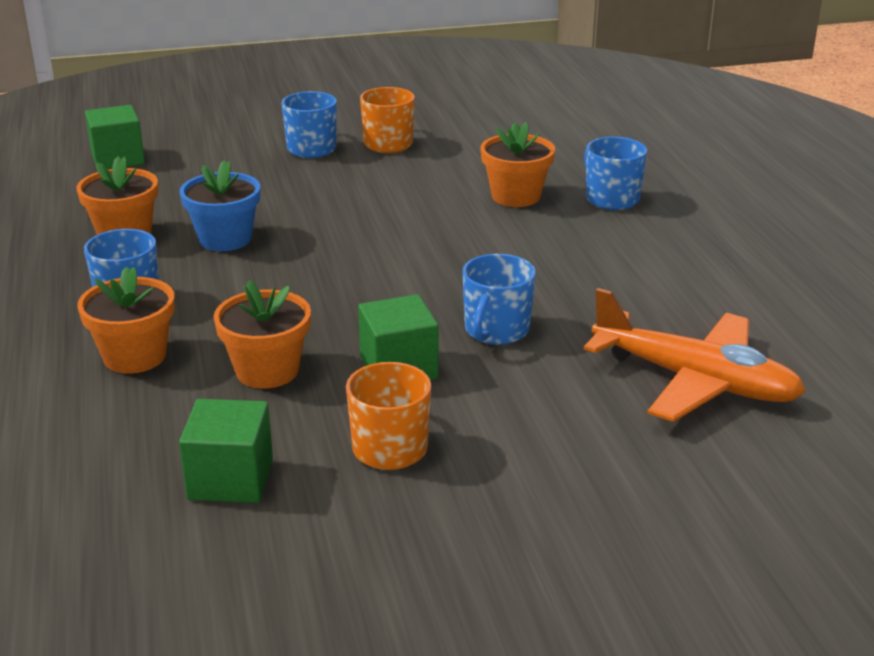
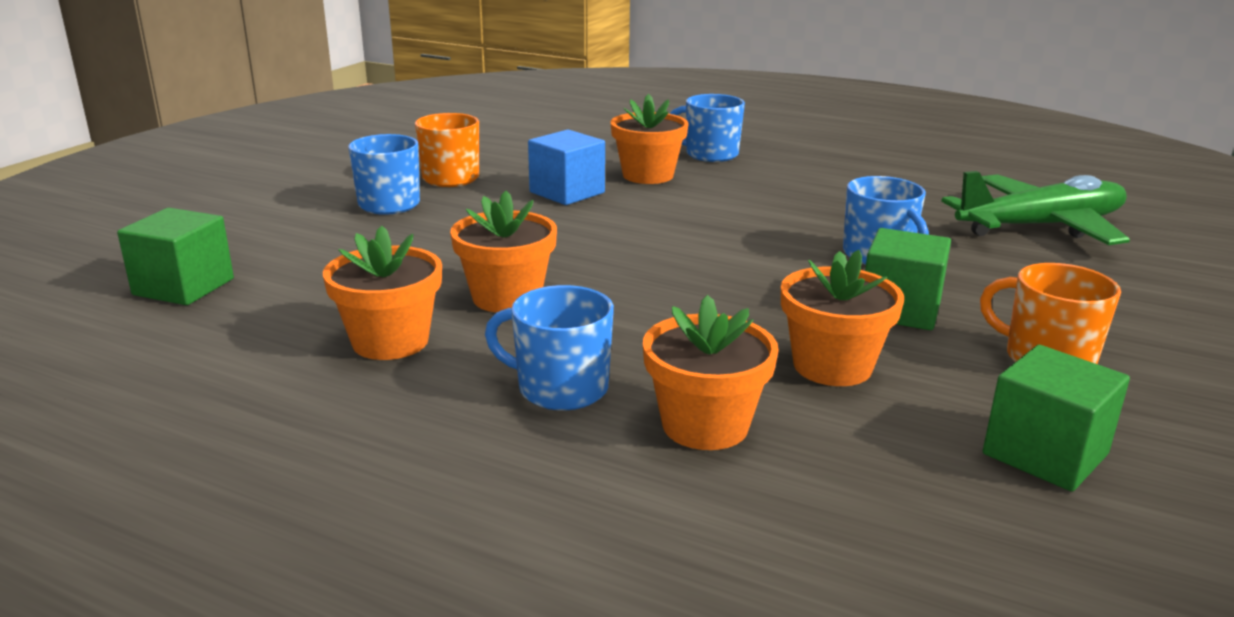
camera: 50 degrees left, 5 degrees down
blue flower pot [180,160,260,251] -> orange flower pot [450,191,557,312]
orange plane [584,288,806,422] -> green plane [941,171,1130,245]
none -> blue cube [528,130,605,205]

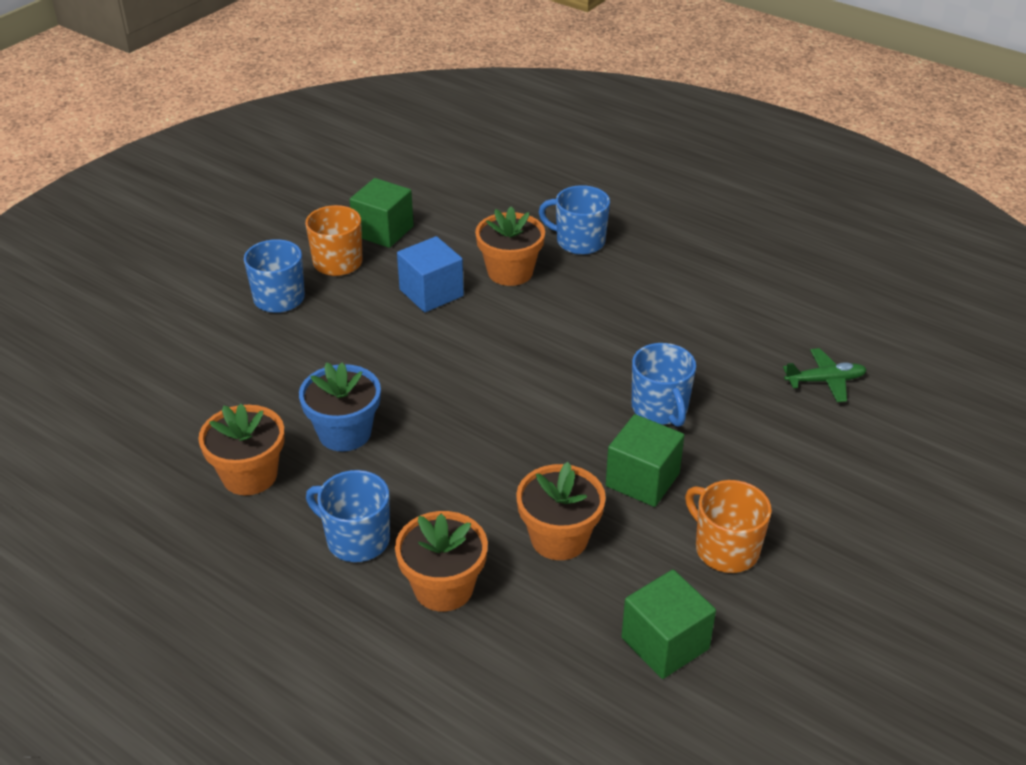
camera: 10 degrees right, 15 degrees up
green cube [117,208,234,305] -> green cube moved to [350,178,414,248]
orange flower pot [450,191,557,312] -> blue flower pot [299,362,381,451]
green plane [941,171,1130,245] -> green plane [783,348,867,402], size x0.48

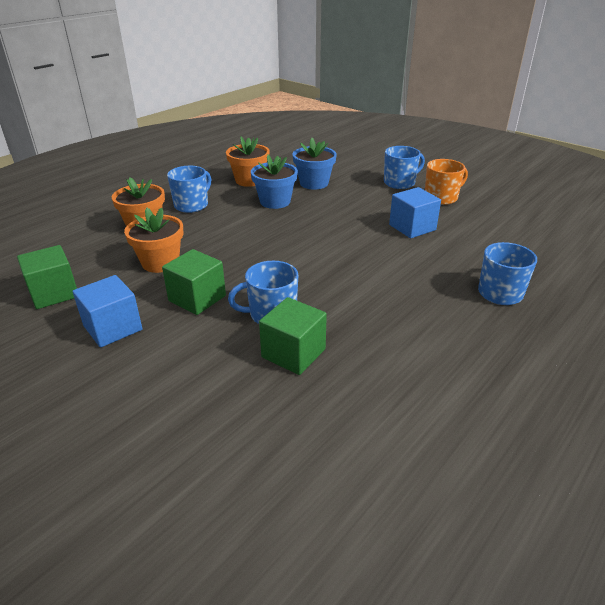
camera: 95 degrees right, 5 degrees down
green cube [350,178,414,248] -> green cube moved to [259,297,327,375]
orange flower pot [475,206,545,286] -> none
orange mug [685,480,772,573] -> blue cube [73,275,142,348]
green plane [783,348,867,402] -> none
none -> blue flower pot [293,138,337,189]

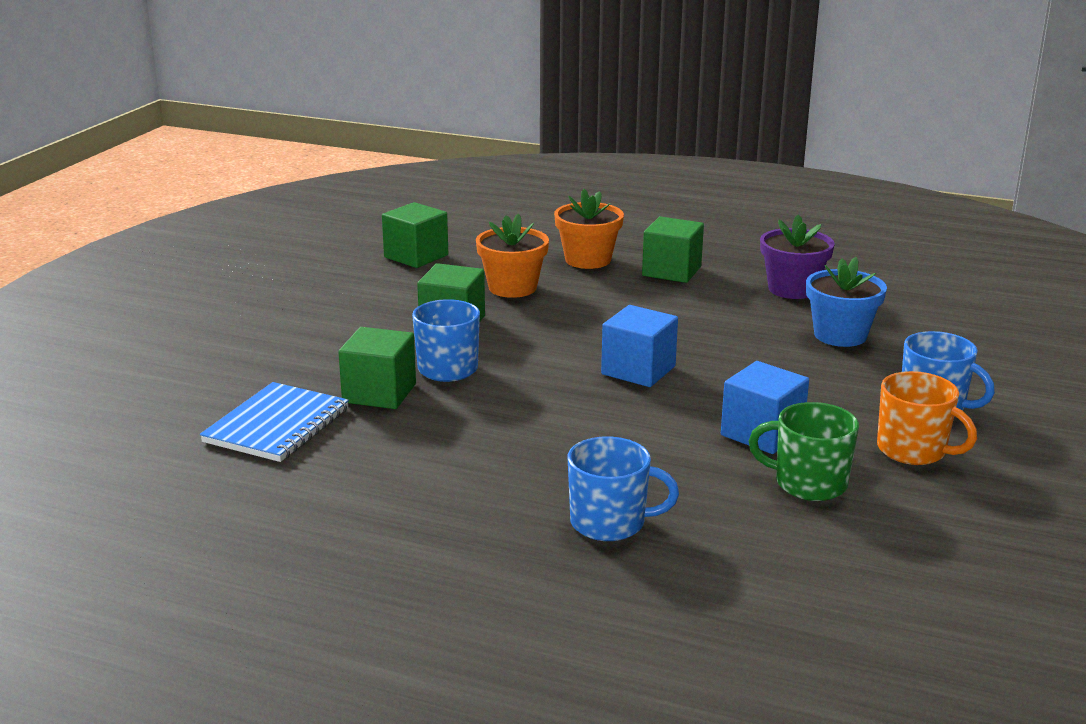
camera: 70 degrees right, 10 degrees down
blue cube [73,275,142,348] -> blue cube moved to [601,305,678,387]
blue mug [167,166,211,213] -> green cube [642,216,704,283]
orange flower pot [226,137,270,187] -> purple flower pot [760,214,835,299]
blue flower pot [251,155,298,209] -> none
none -> blue notebook [200,382,349,462]
none -> green mug [749,402,859,501]

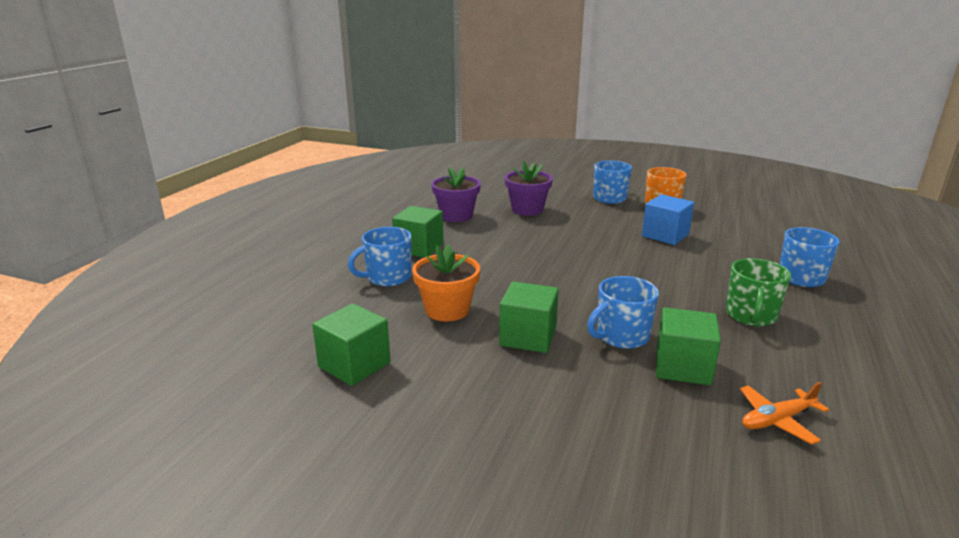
camera: 90 degrees left, 0 degrees up
blue notebook [200,382,349,462] -> orange plane [740,382,829,444]
orange flower pot [554,189,624,269] -> blue mug [348,227,412,287]
blue cube [601,305,678,387] -> none
green mug [749,402,859,501] -> green mug moved to [726,258,791,326]
blue flower pot [806,257,887,347] -> purple flower pot [504,160,553,216]

